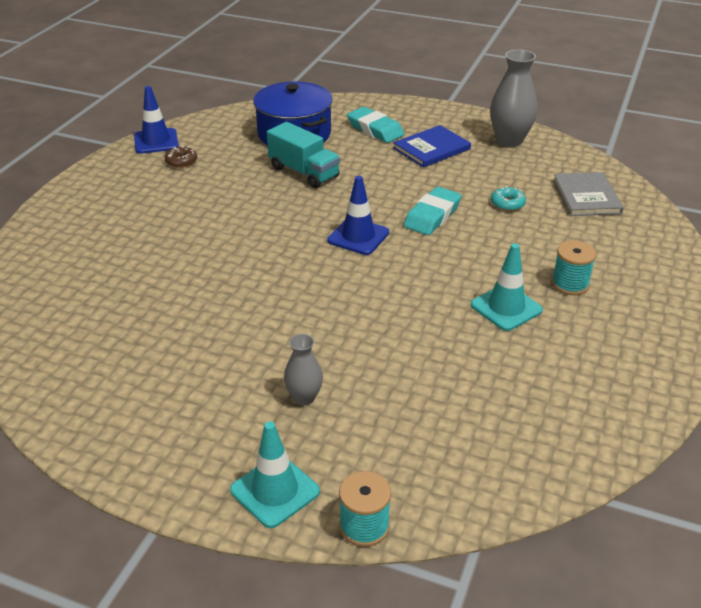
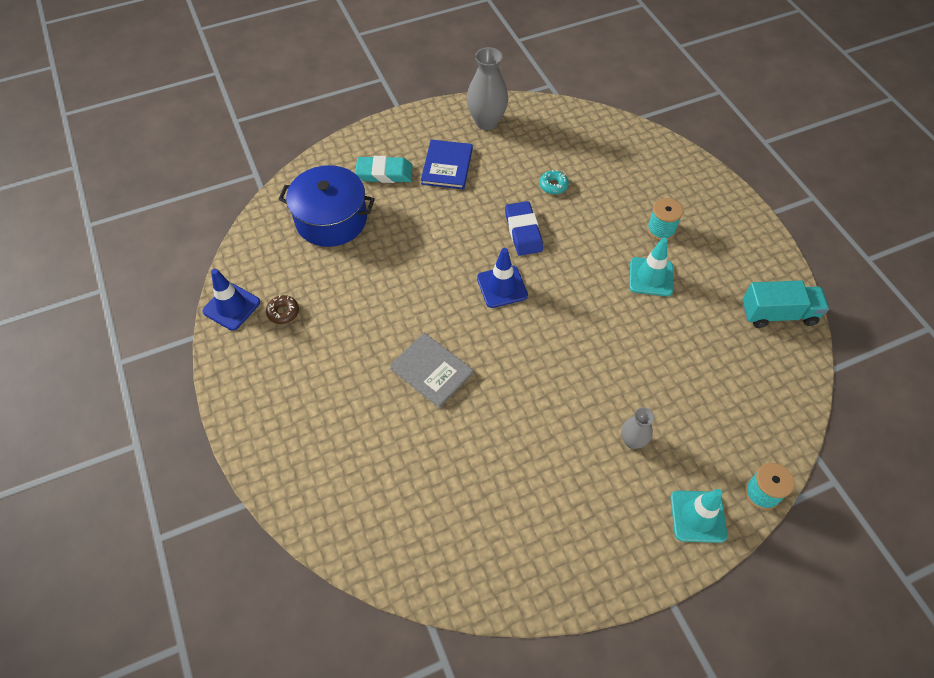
camera: 45 degrees left, 20 degrees up
turquoise truck [267,122,340,188] -> turquoise truck moved to [742,280,829,328]
turquoise eraser [404,187,462,235] -> blue eraser [505,201,543,256]
grey book [553,172,624,216] -> grey book moved to [390,333,474,408]

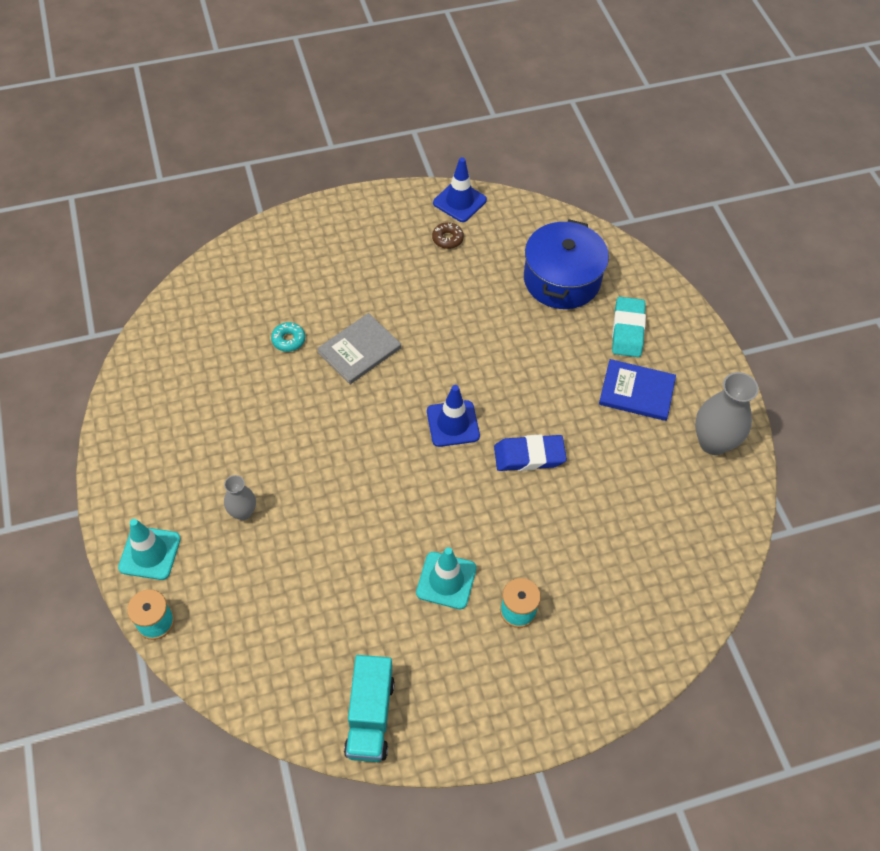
camera: 95 degrees right, 0 degrees up
turquoise donut [539,170,569,194] -> turquoise donut moved to [271,322,305,352]

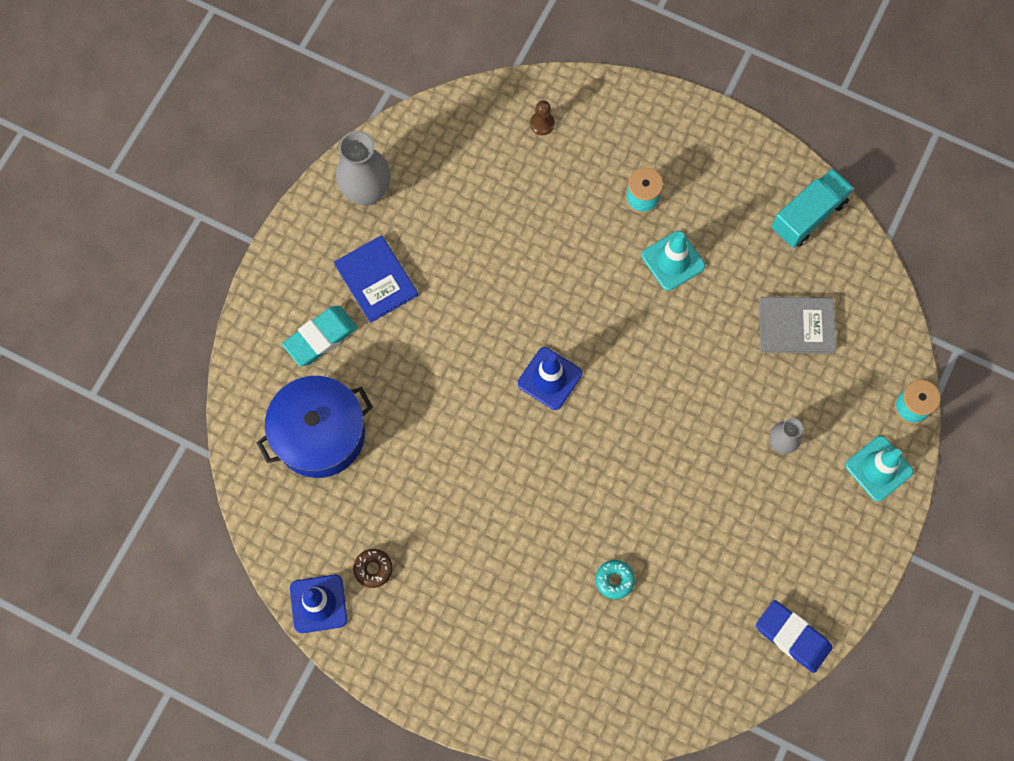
camera: 135 degrees left, 15 degrees up
grey book [317,313,401,384] -> grey book moved to [759,297,836,354]
blue eraser [494,434,567,471] -> blue eraser moved to [756,600,832,673]
none -> brown pawn [530,100,555,135]

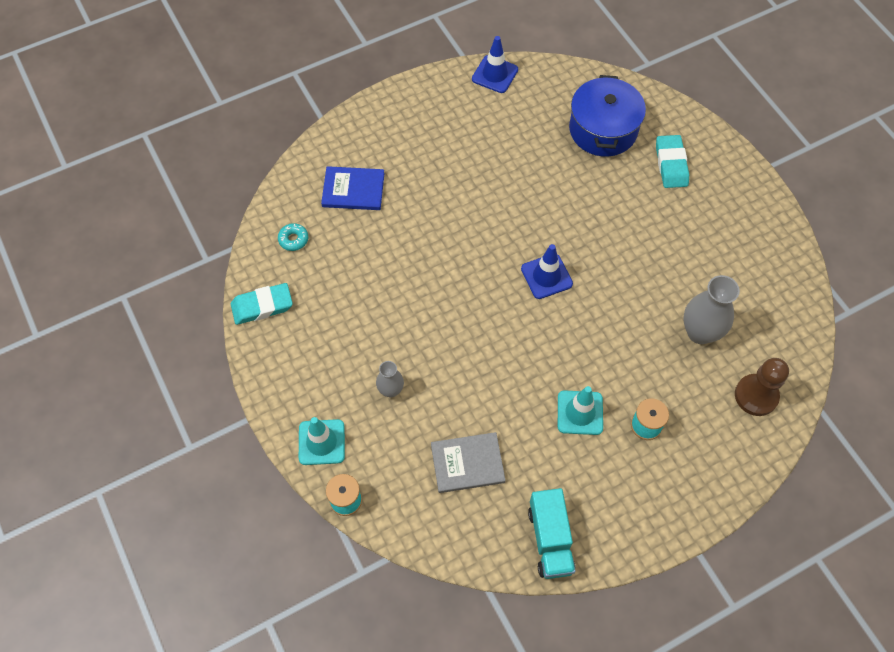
camera: 125 degrees right, 10 degrees down
blue book [334,235,418,323] -> blue book moved to [321,166,385,210]
grey vase [336,131,391,206] -> grey vase moved to [683,275,740,344]
brown donut [353,549,393,588] -> none
brown pawn [530,100,555,135] -> brown pawn [735,358,789,416], size x1.90
turquoise donut [596,560,635,599] -> turquoise donut moved to [278,223,308,251]
blue eraser [756,600,832,673] -> turquoise eraser [231,283,293,325]
grey book [759,297,836,354] -> grey book turned 45 degrees clockwise [431,432,505,493]

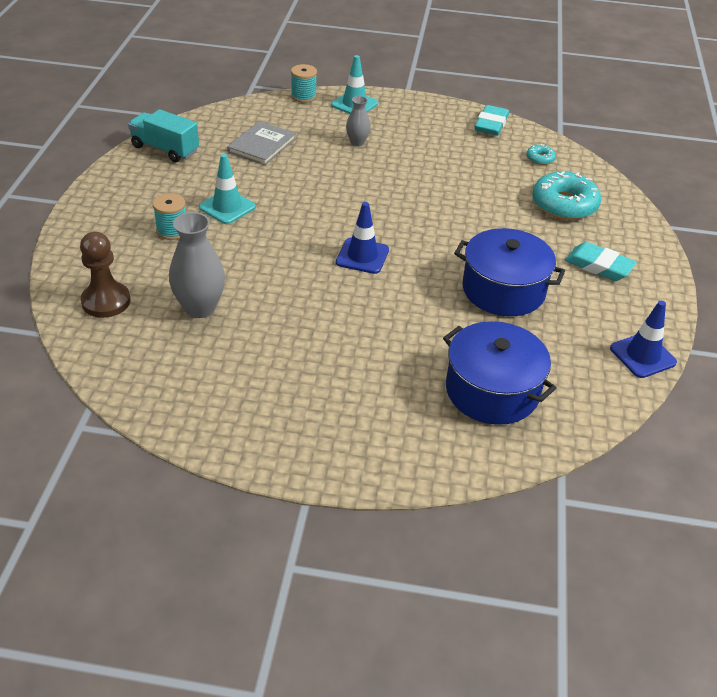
camera: 125 degrees right, 20 degrees down
blue book [321,166,385,210] -> turquoise donut [532,171,601,220]
turquoise eraser [656,135,689,188] -> turquoise eraser moved to [565,242,637,281]
none -> blue pot [454,228,565,316]

